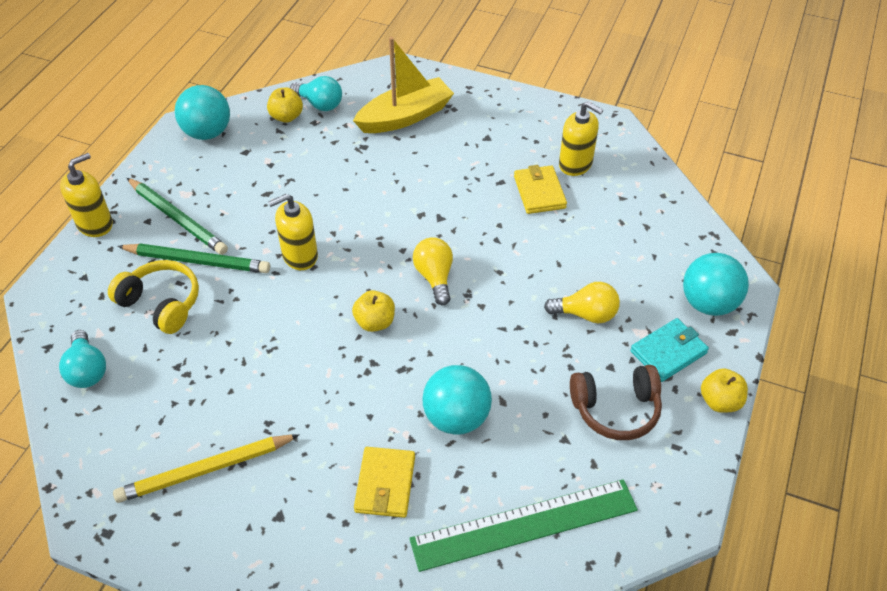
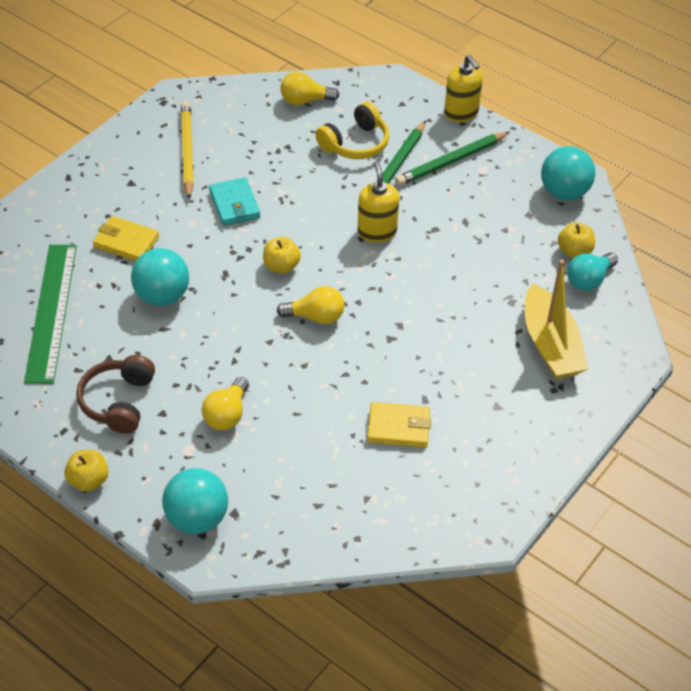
camera: 105 degrees right, 0 degrees up
turquoise light bulb [59,330,106,388] -> yellow light bulb [280,72,339,106]
yellow soap dispenser [559,101,603,176] -> none
turquoise wallet [630,318,709,382] -> turquoise wallet moved to [209,177,260,226]

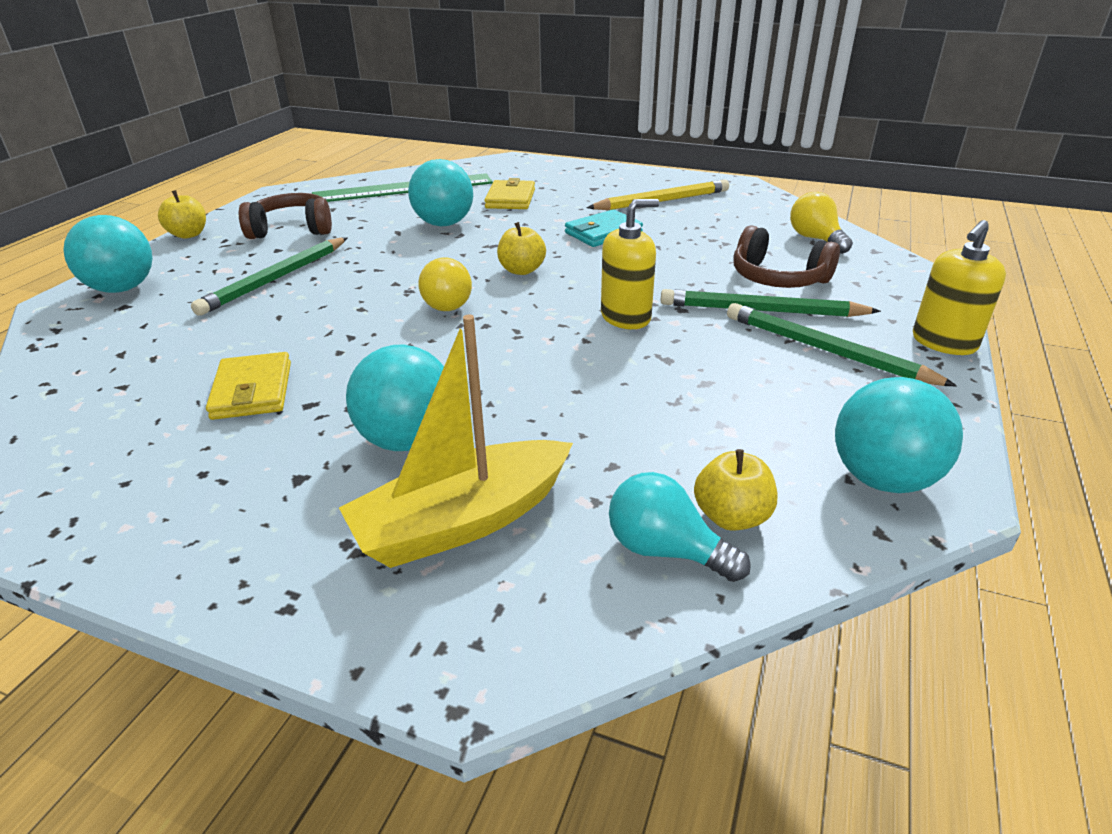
camera: 75 degrees right, 15 degrees down
yellow light bulb [202,377,249,430] -> green pencil [191,237,348,316]
yellow headphones [315,102,389,159] -> brown headphones [734,225,840,288]
none -> turquoise ball [346,344,444,451]

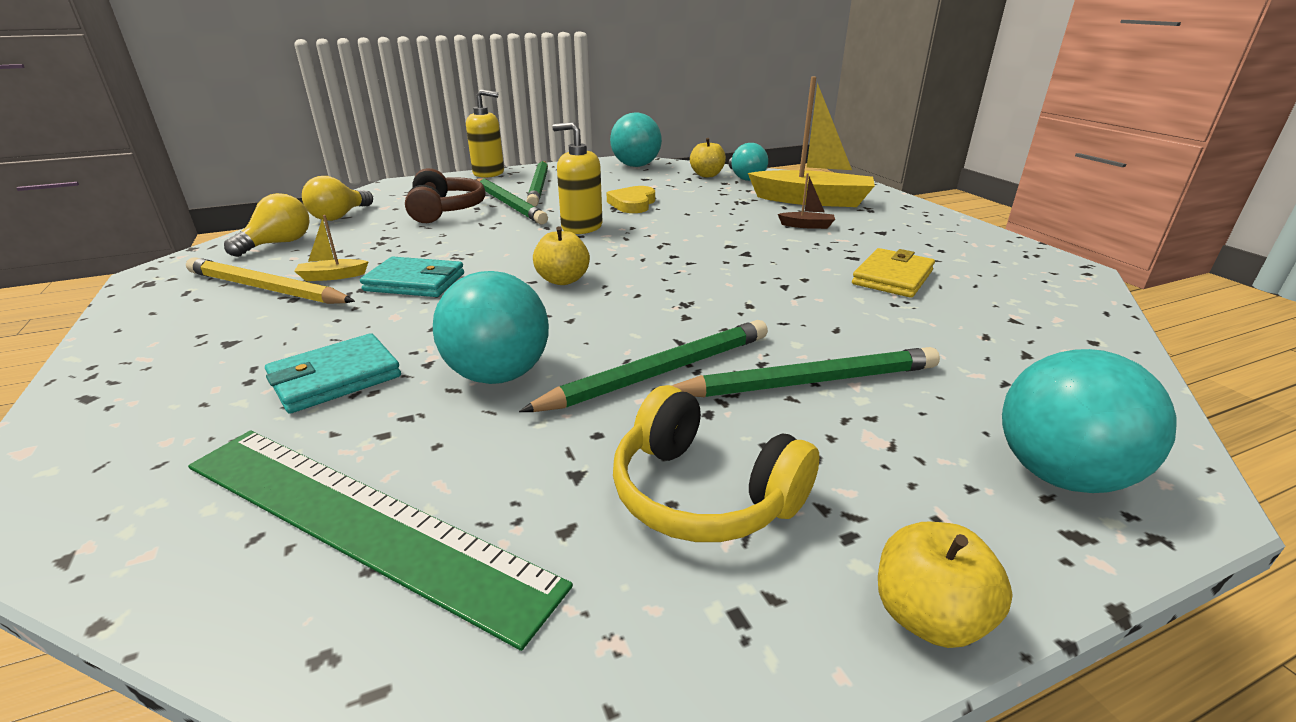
camera: 135 degrees left, 5 degrees down
brown headphones [239,193,332,239] -> yellow headphones [613,385,819,542]
turquoise ball [346,344,444,451] -> brown boat [778,173,835,229]
yellow light bulb [418,258,472,311] -> yellow light bulb moved to [224,193,310,257]
yellow wallet [484,178,535,209] -> turquoise wallet [265,333,401,414]
none -> yellow boat [294,215,369,281]
none -> green pencil [519,320,768,412]
none -> yellow heart [607,186,655,213]

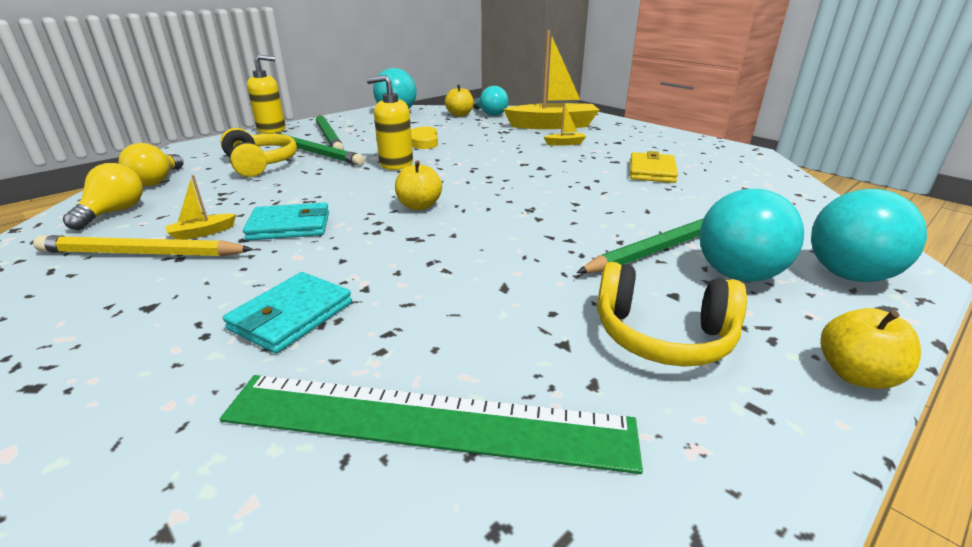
camera: 20 degrees left, 0 degrees up
brown headphones [405,168,486,223] -> yellow headphones [220,128,297,177]
turquoise ball [433,271,549,384] -> turquoise ball moved to [699,189,804,282]
green pencil [519,320,768,412] -> none
brown boat [778,173,835,229] -> yellow boat [544,103,586,146]

